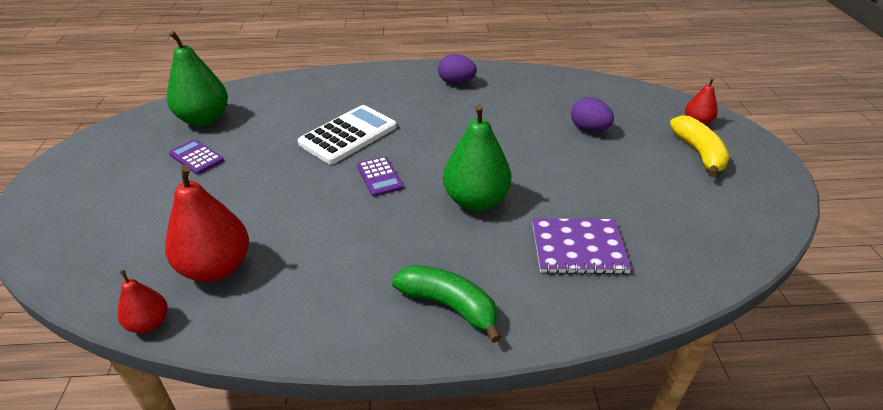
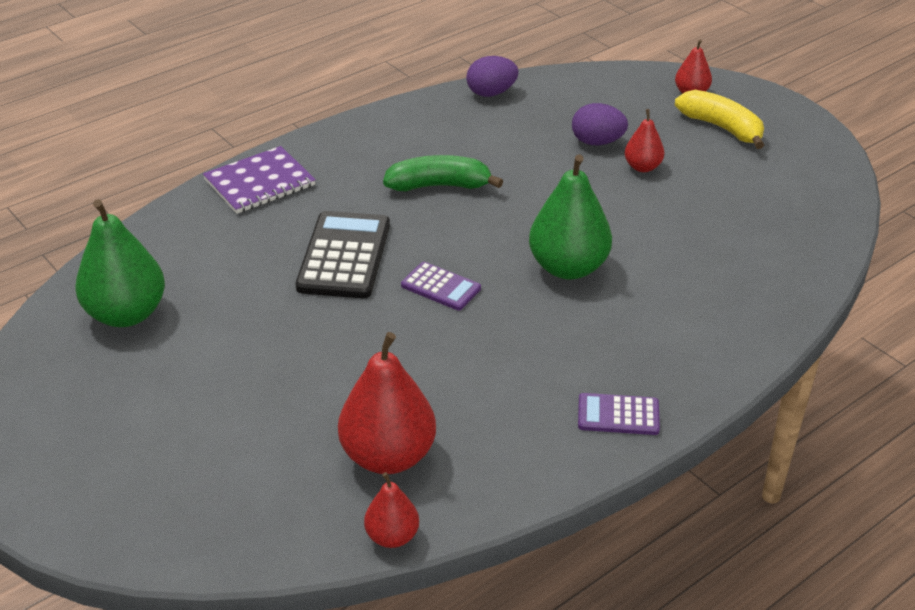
camera: 35 degrees left, 0 degrees up
purple calculator [169,139,224,174] -> purple calculator moved to [578,393,660,435]
white calculator [298,105,397,164] -> black calculator [296,211,390,298]
green banana [392,265,502,343] -> green banana moved to [383,155,503,191]
purple egg [438,54,477,84] -> purple egg moved to [466,56,519,97]
purple notebook [532,219,631,274] -> purple notebook moved to [203,146,316,214]
none -> red pear [625,109,664,172]

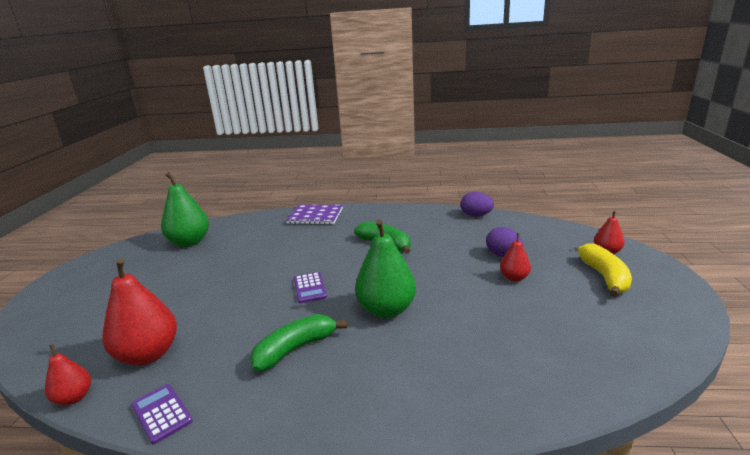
camera: 45 degrees right, 15 degrees down
black calculator [296,211,390,298] -> none
purple calculator [578,393,660,435] -> purple calculator moved to [131,384,193,444]
none -> green banana [250,314,347,372]

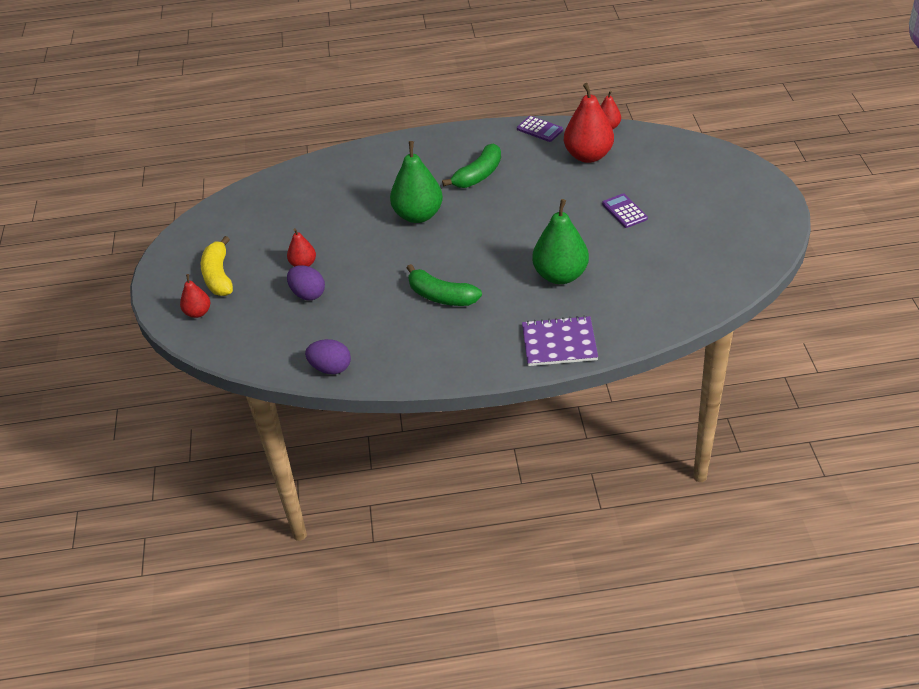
camera: 170 degrees right, 20 degrees up
green pear [161,172,209,247] -> green pear moved to [532,199,589,284]
purple calculator [294,272,327,303] -> purple calculator moved to [602,193,648,228]

